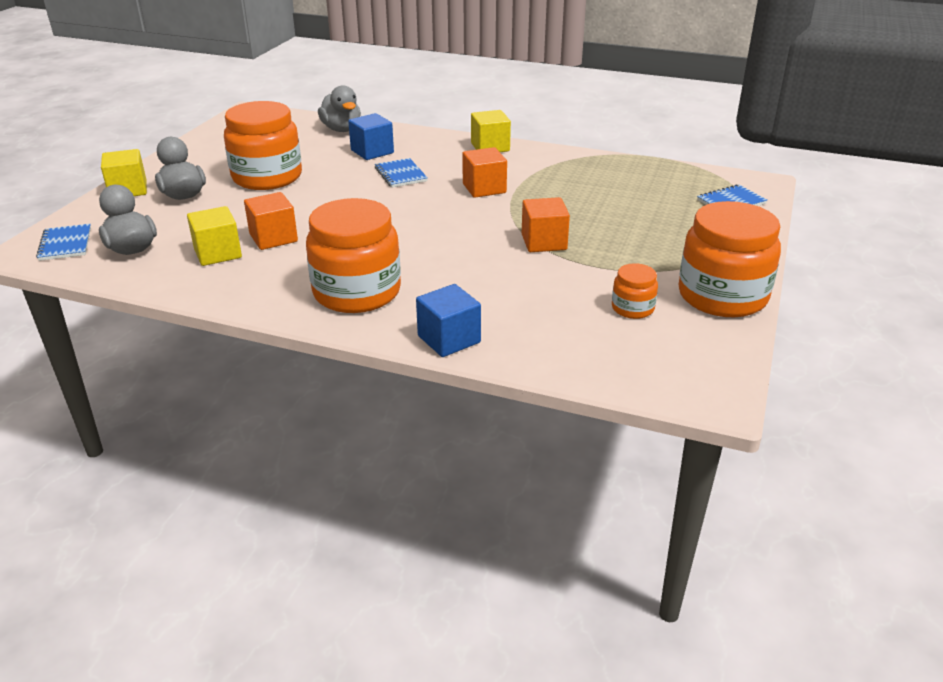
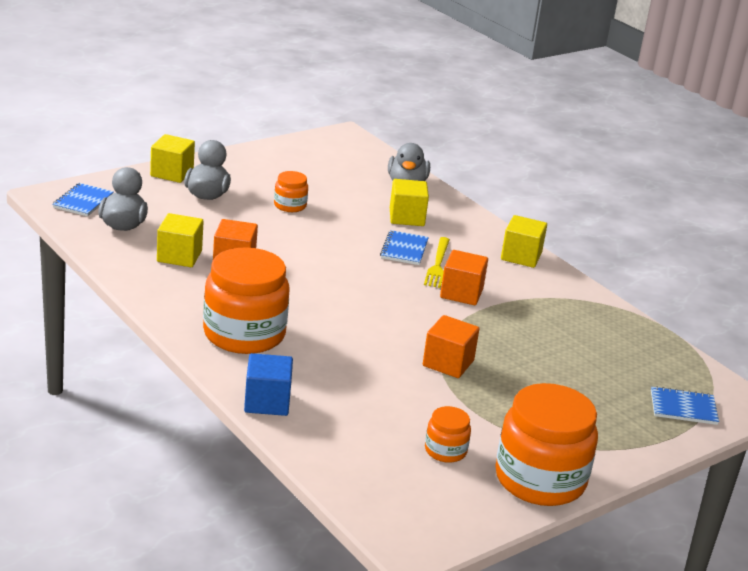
camera: 30 degrees right, 5 degrees down
orange jar [224,101,302,190] -> orange jar [274,171,308,212], size x0.47
blue cube [348,113,394,160] -> yellow cube [390,179,429,226]
none -> yellow fork [424,237,450,288]

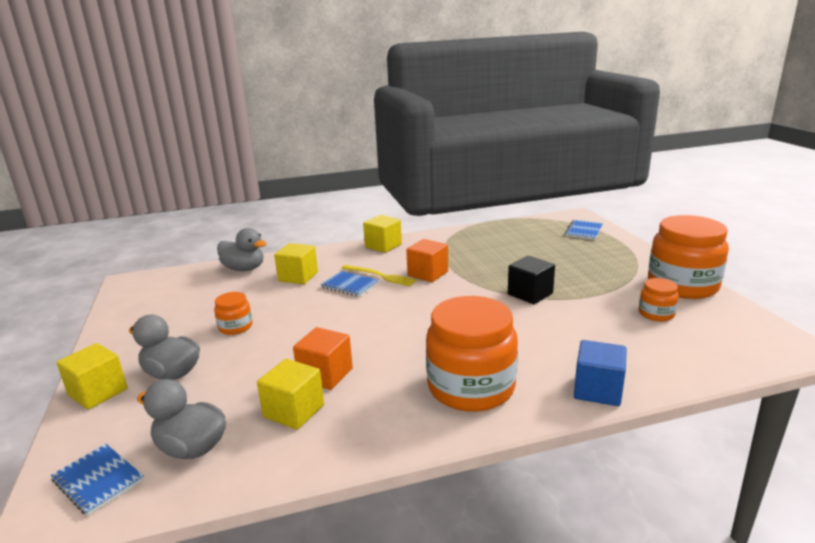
camera: 65 degrees left, 5 degrees down
orange cube [423,315,480,378] -> black cube [508,256,555,304]

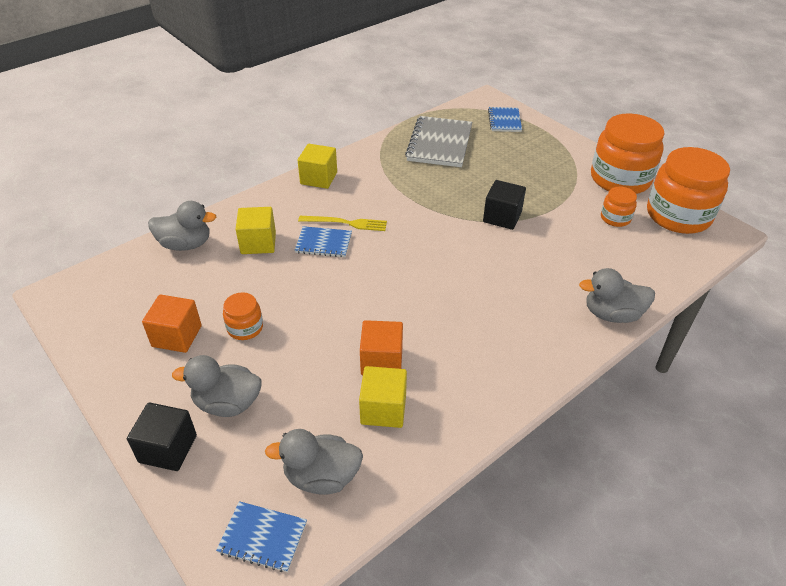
camera: 25 degrees left, 20 degrees up
yellow cube [57,343,127,409] -> black cube [127,402,197,471]
orange cube [406,239,448,282] -> orange cube moved to [142,295,202,353]
orange jar [426,296,518,412] -> orange jar moved to [647,147,730,234]
blue cube [574,340,627,406] -> grey duck [579,268,655,323]
none -> grey notebook [405,116,472,167]

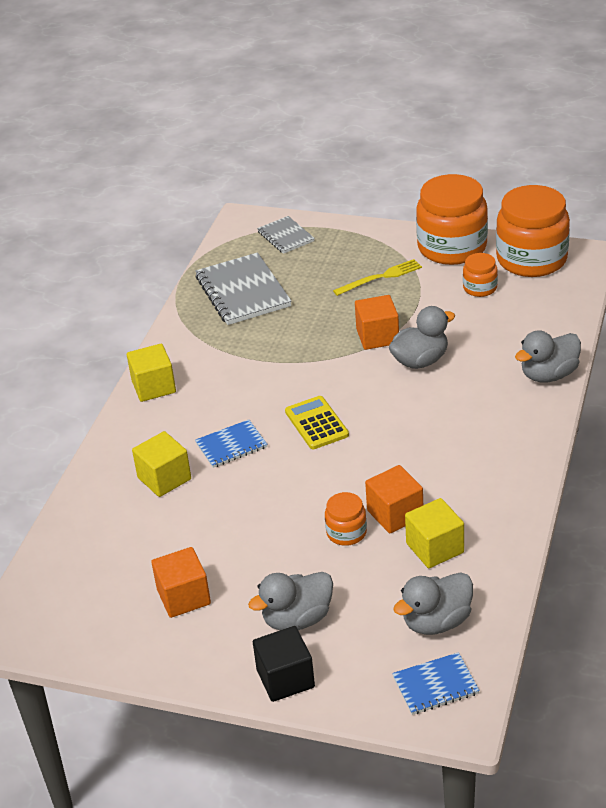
camera: 30 degrees left, 5 degrees down
grey duck [148,201,216,251] -> grey duck moved to [389,306,455,369]
orange jar [223,292,263,340] -> orange jar moved to [325,492,367,546]
yellow fork [298,216,387,231] -> yellow fork moved to [333,259,422,296]
black cube [483,180,526,230] -> orange cube [355,295,399,350]
blue notebook [488,107,522,132] -> grey notebook [257,216,315,254]
none -> yellow calculator [285,396,349,449]

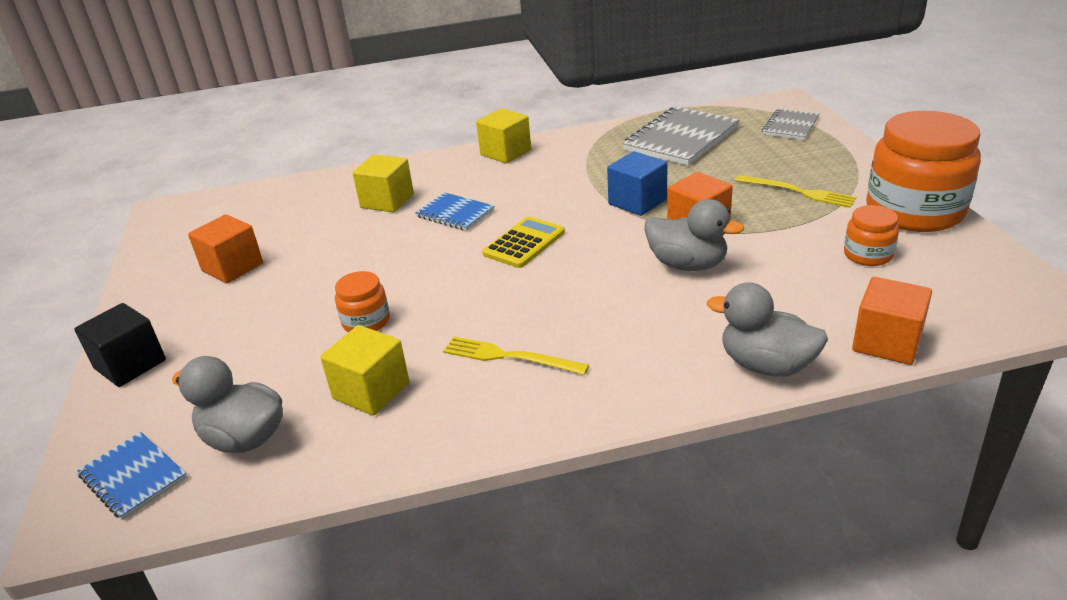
camera: 60 degrees right, 5 degrees down
grey duck [248,572,333,630] -> none
orange cube [365,465,423,533] -> orange cube moved to [852,277,932,365]
orange jar [496,185,570,277] -> none
none -> yellow fork [443,337,589,375]
none -> blue cube [607,151,668,216]

